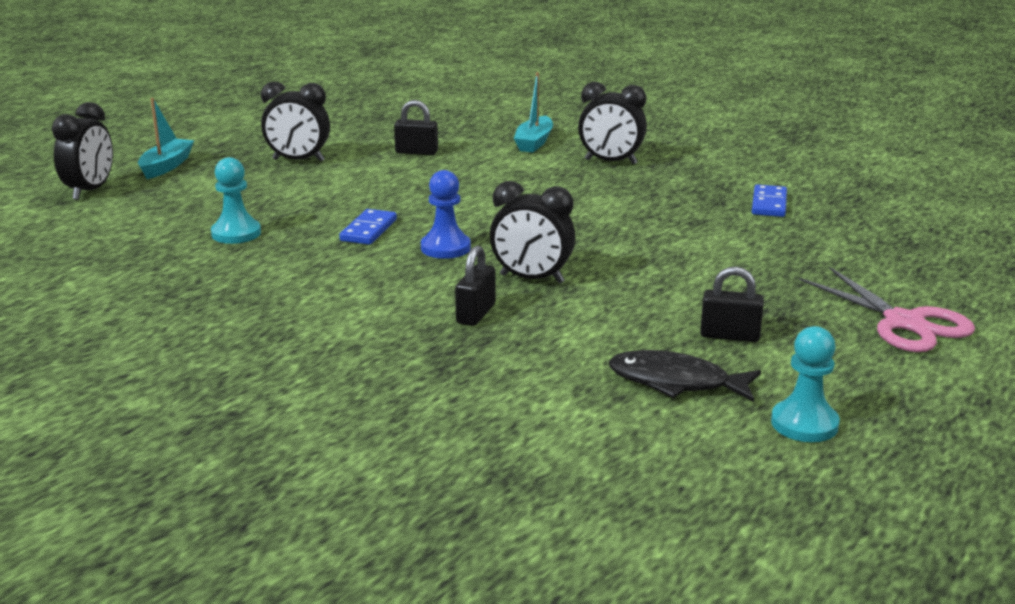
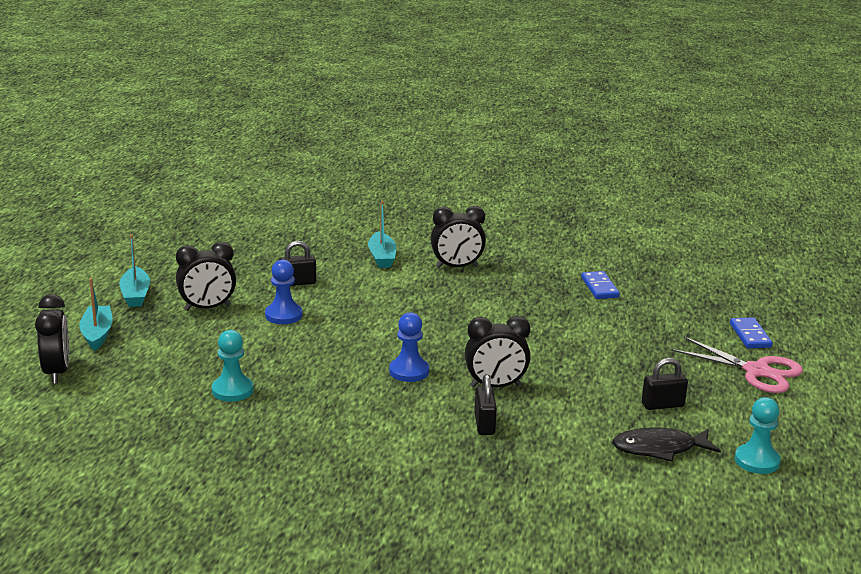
camera: 25 degrees left, 0 degrees up
blue domino [339,209,397,245] -> blue domino moved to [730,317,773,348]
none -> turquoise boat [119,234,150,307]
none -> blue pawn [265,260,302,324]

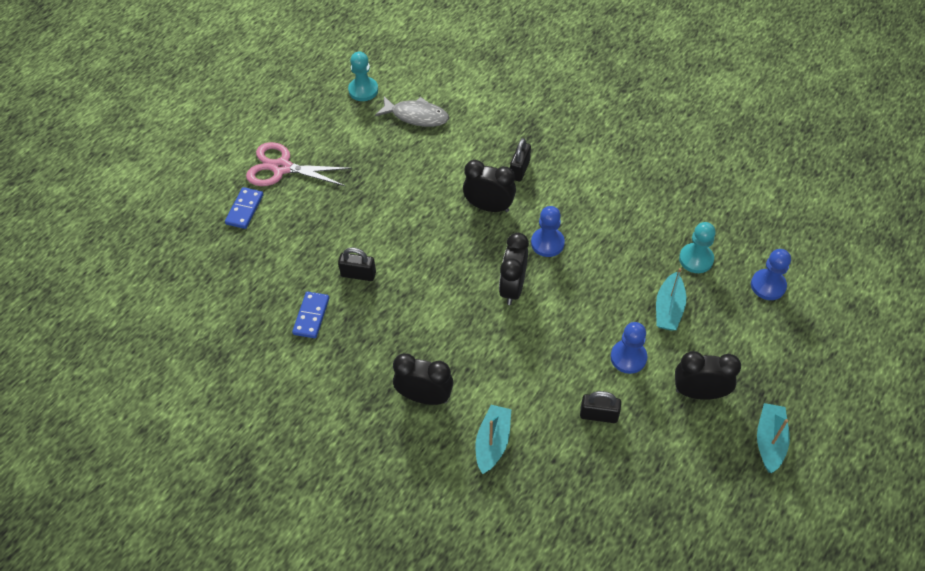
camera: 155 degrees left, 30 degrees up
black clock [35,294,69,384] -> black clock moved to [499,233,529,305]
turquoise boat [79,278,113,351] -> turquoise boat moved to [656,268,686,331]
black fish [612,428,721,462] -> grey fish [375,96,449,127]
black padlock [642,358,688,410] -> black padlock moved to [338,247,376,281]
pink scissors [671,336,803,393] -> pink scissors turned 45 degrees counterclockwise [246,142,352,186]
none -> blue pawn [751,249,791,300]

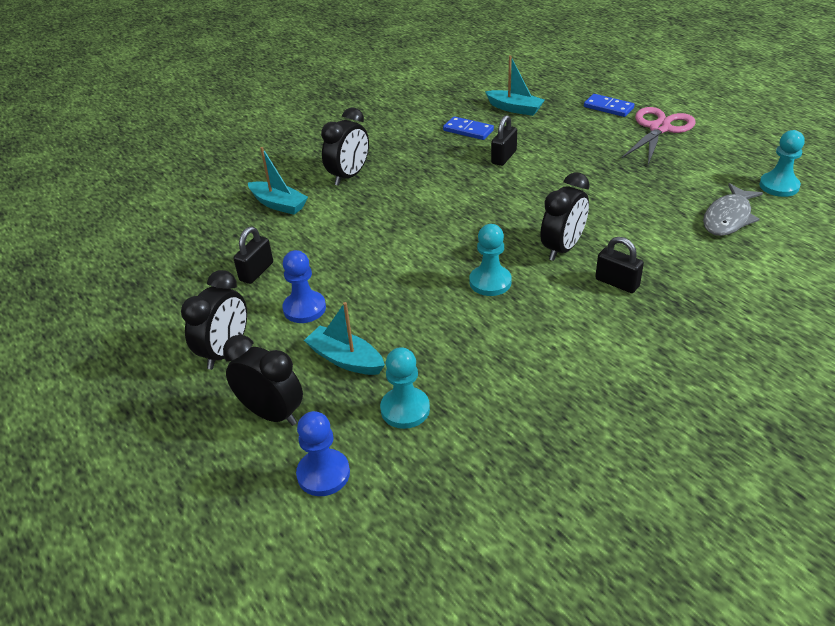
camera: 110 degrees right, 15 degrees down
black clock [499,233,529,305] -> black clock moved to [223,335,303,426]
blue pawn [531,206,565,257] -> turquoise pawn [469,224,512,296]
turquoise boat [757,403,790,473] -> turquoise boat moved to [485,55,545,116]

